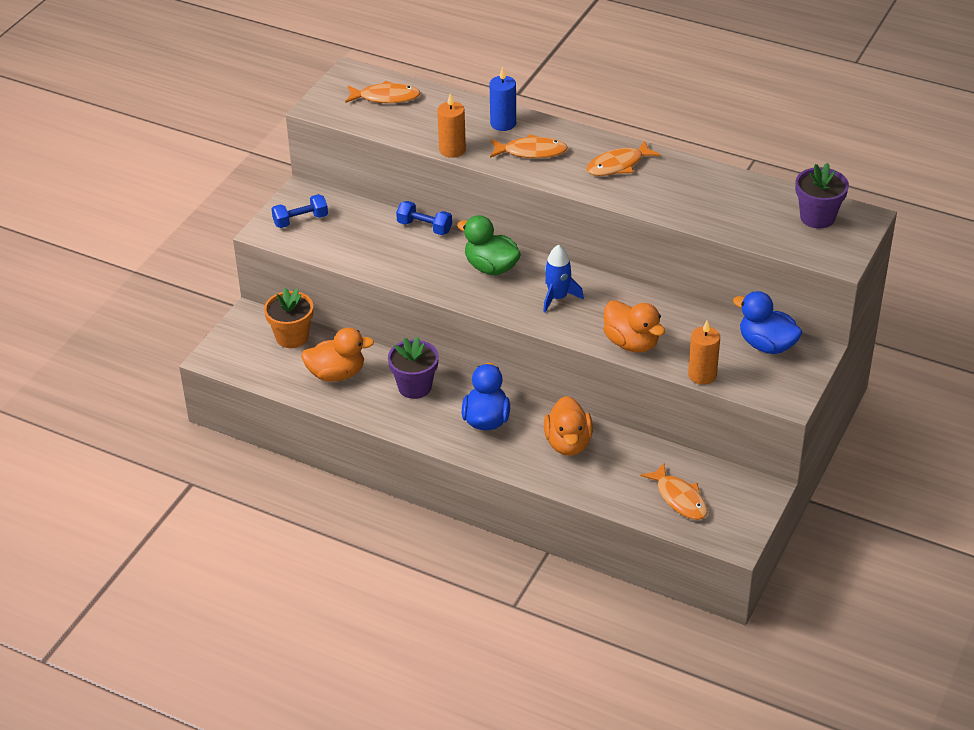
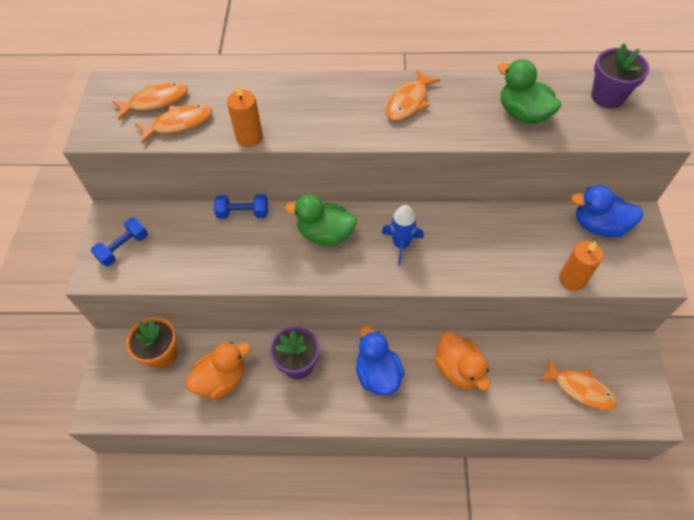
camera: 25 degrees left, 15 degrees up
blue candle [490,67,516,131] -> none
orange fish [490,134,568,158] -> orange fish moved to [135,104,212,143]
orange duck [603,300,665,353] -> none
none -> green duck [498,59,561,124]

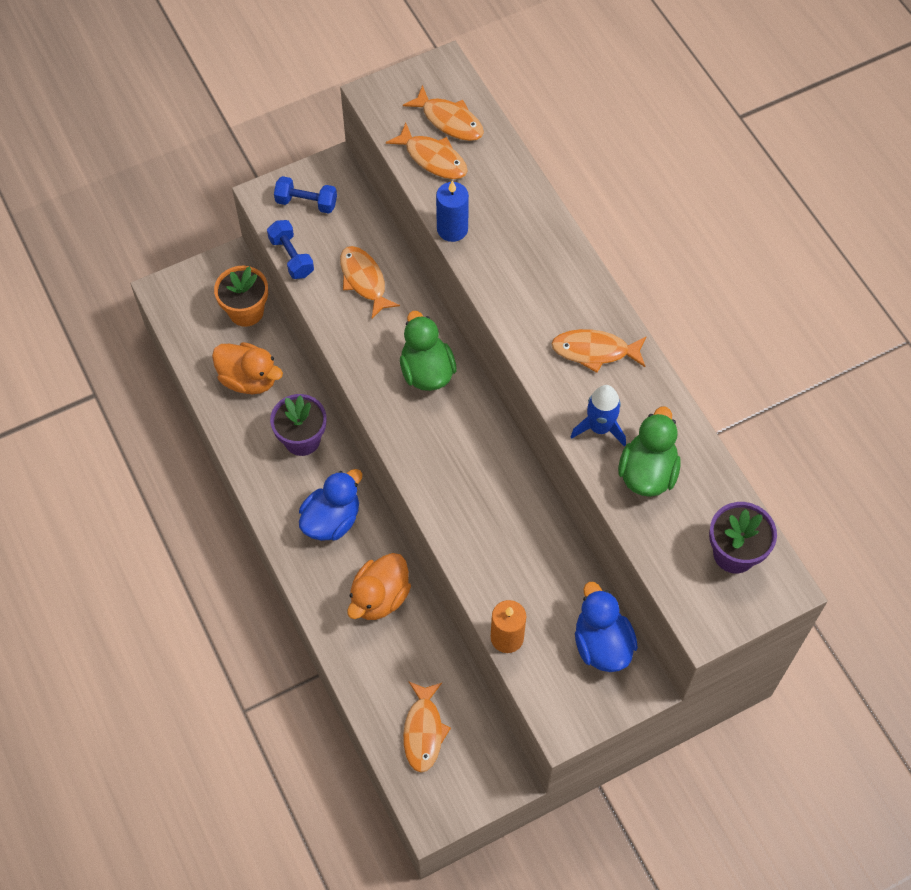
camera: 60 degrees right, 5 degrees up
blue dumbbell [214,194,268,219] -> blue dumbbell moved to [267,220,314,279]
orange candle [227,83,263,147] -> blue candle [436,180,469,242]
blue rocket [382,205,424,265] -> blue rocket moved to [570,385,626,447]
none -> orange fish [340,246,400,318]

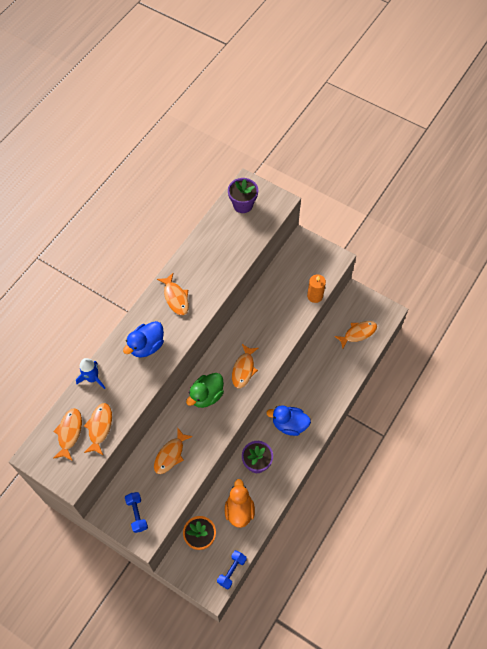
camera: 120 degrees left, 0 degrees up
blue dumbbell [267,220,314,279] -> blue dumbbell moved to [217,550,247,589]
orange duck [347,553,411,620] -> none
blue candle [436,180,469,242] -> none
blue rocket [570,385,626,447] -> blue rocket moved to [76,358,105,389]
blue duck [575,582,638,672] -> blue duck moved to [123,321,164,358]
green duck [618,406,681,497] -> none
none -> orange fish [232,344,258,388]

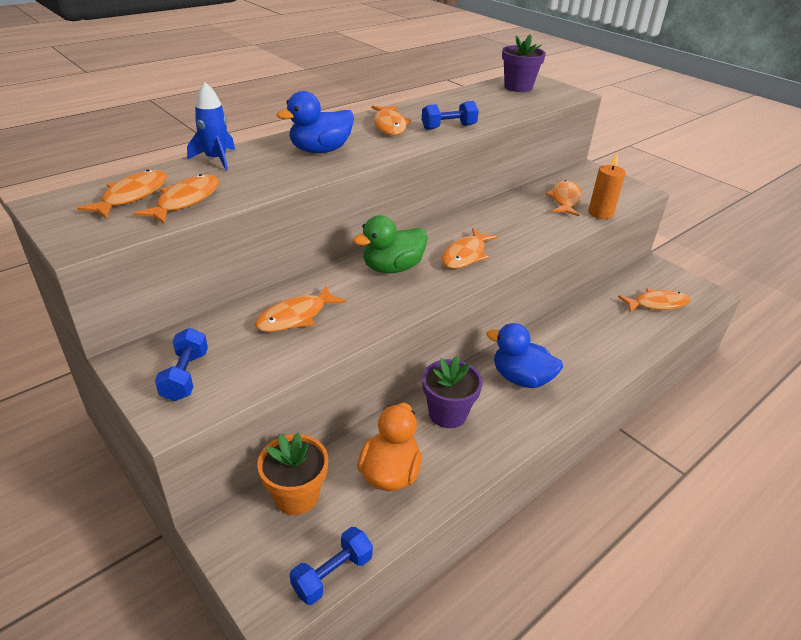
camera: 15 degrees right, 25 degrees down
none -> blue dumbbell [422,101,479,130]
none -> orange fish [545,180,582,216]

